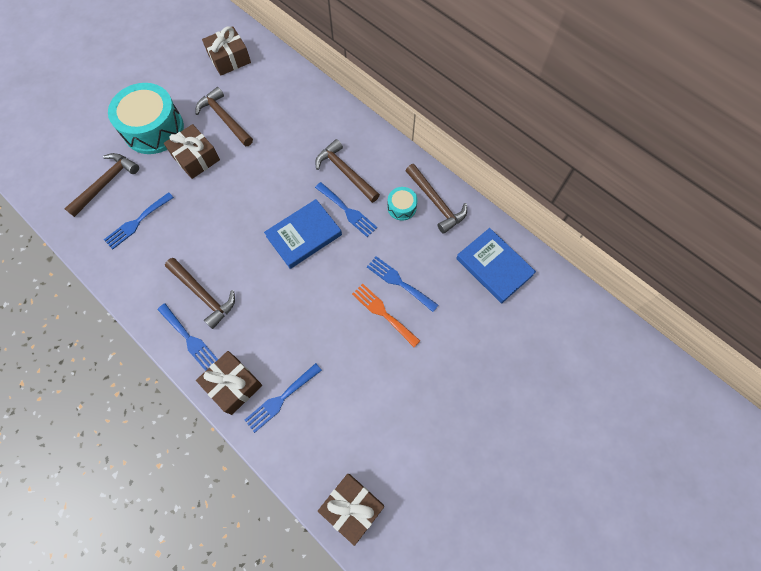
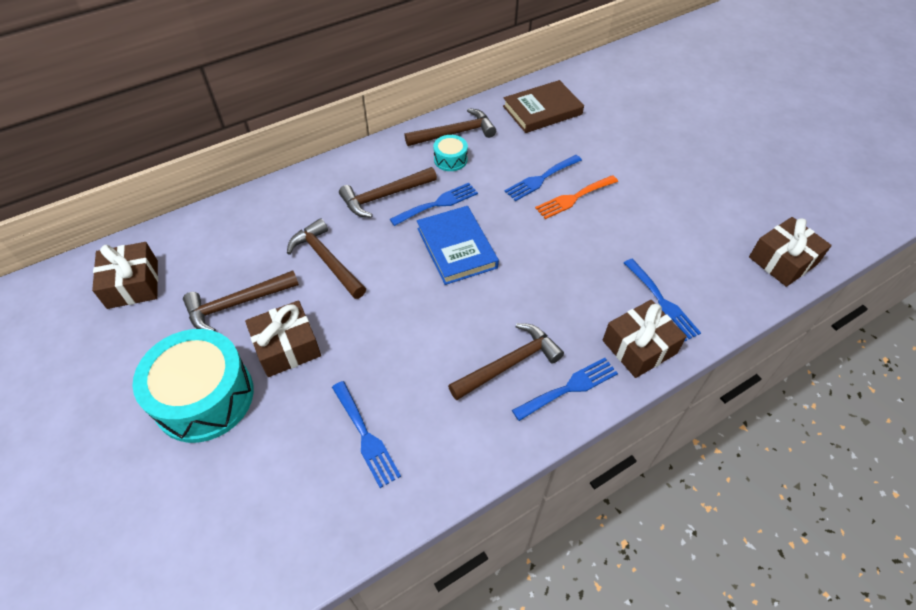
camera: 75 degrees left, 15 degrees down
brown hammer [64,153,139,217] -> brown hammer moved to [287,218,366,299]
blue book [456,228,536,304] -> brown book [503,80,584,133]

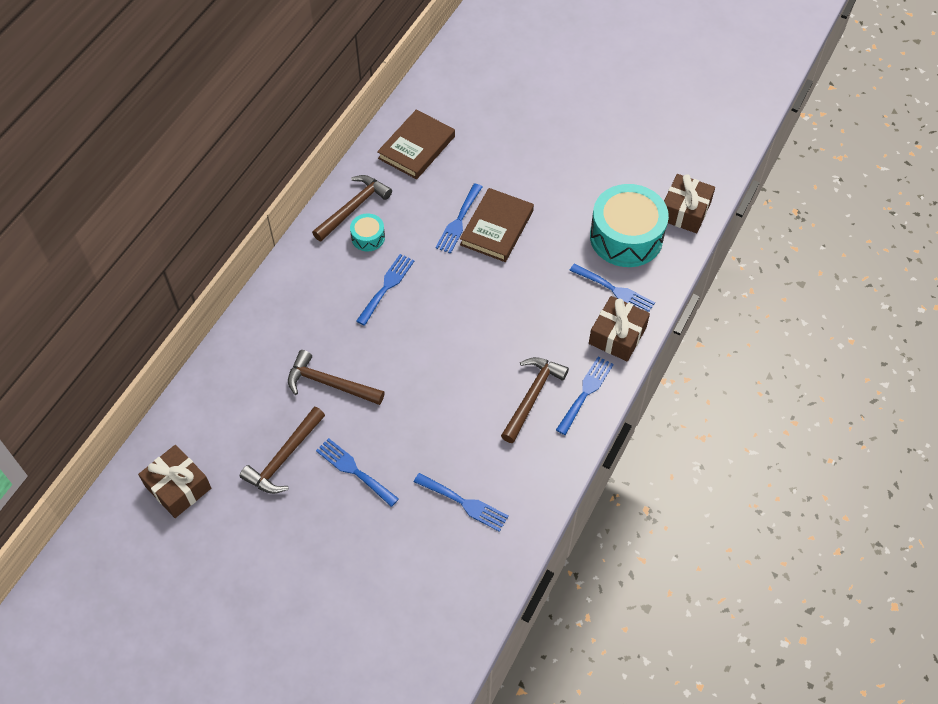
camera: 30 degrees left, 5 degrees up
turquoise drum [133,329,254,443] -> turquoise drum moved to [590,184,669,267]
brown gift [245,300,321,377] -> blue fork [316,438,399,507]
brown hammer [339,167,437,218] -> none
blue book [417,206,499,285] -> none
orange fork [535,175,618,219] -> brown book [460,188,534,262]

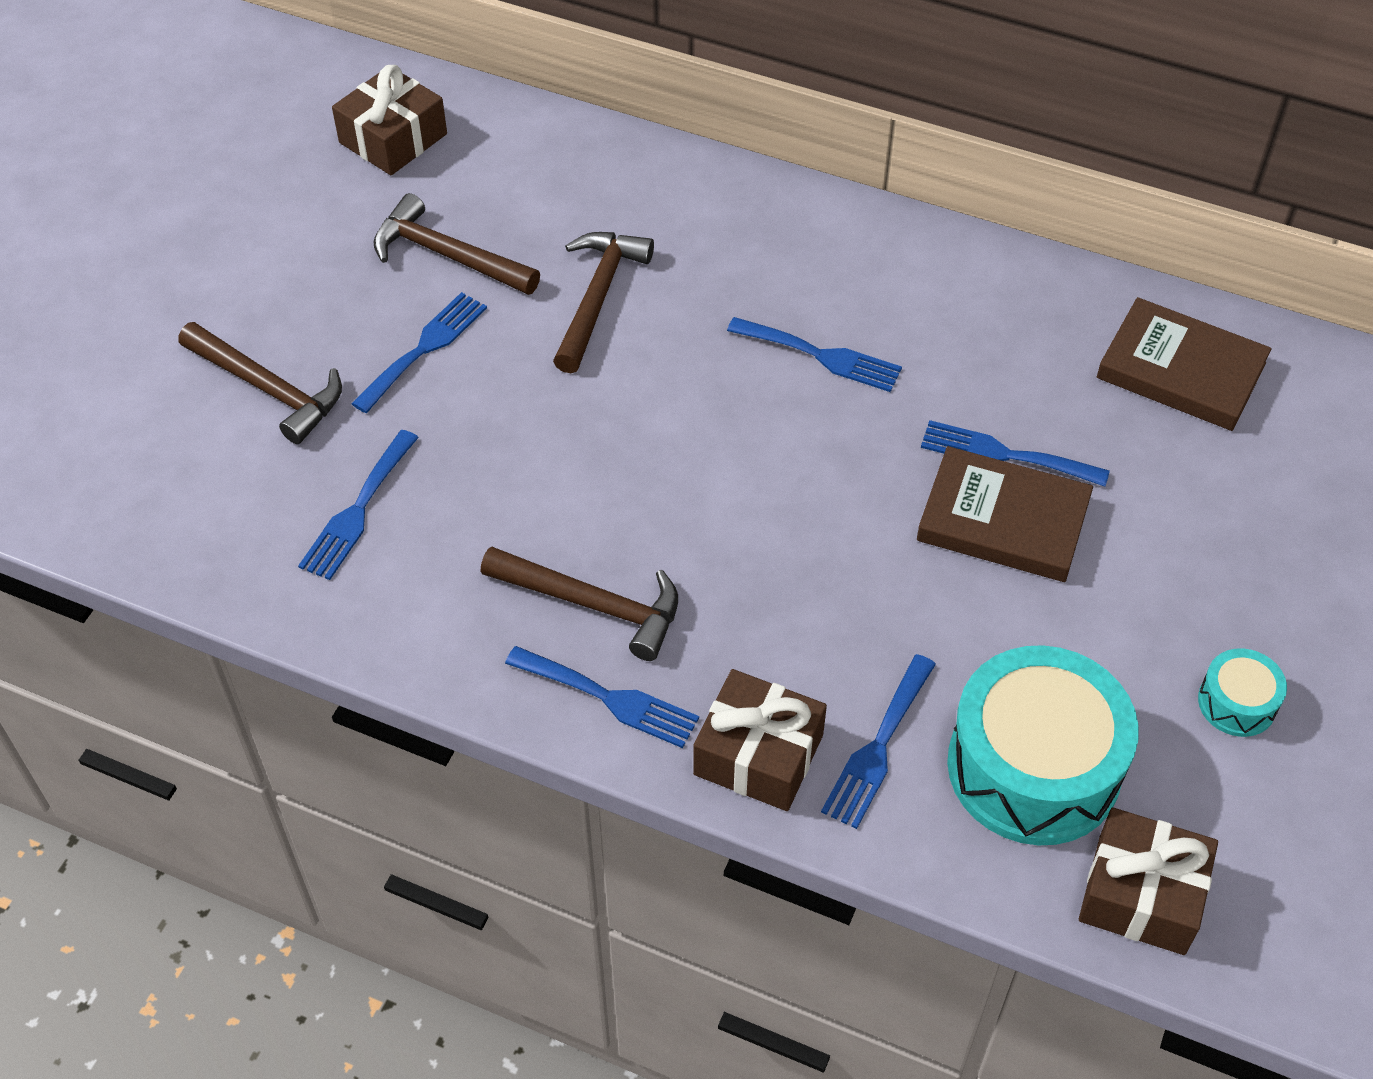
camera: 85 degrees right, 5 degrees down
brown hammer [312,175,392,241] -> brown hammer moved to [178,322,342,444]
turquoise drum [350,214,385,251] -> turquoise drum moved to [1198,648,1287,737]

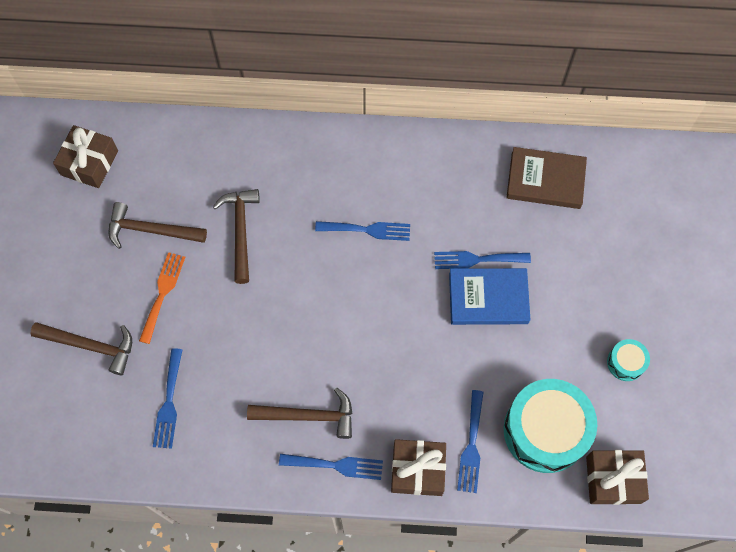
camera: 20 degrees left, 15 degrees up
blue fork [351,292,487,413] -> orange fork [139,252,185,344]
brown book [917,446,1093,582] -> blue book [449,268,530,325]

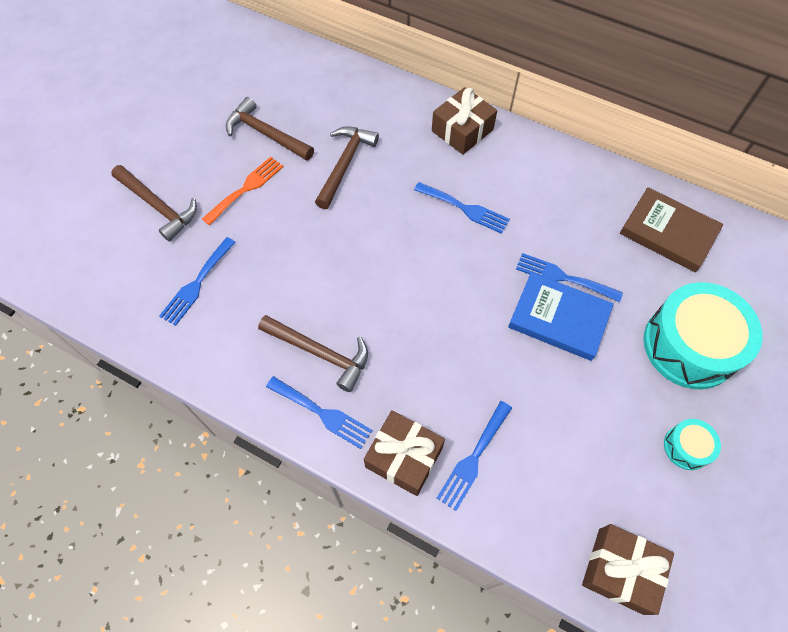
camera: 25 degrees right, 5 degrees down
brown gift [53,125,118,188] -> brown gift moved to [432,87,497,155]
turquoise drum [504,379,597,473] -> turquoise drum moved to [644,282,762,389]

